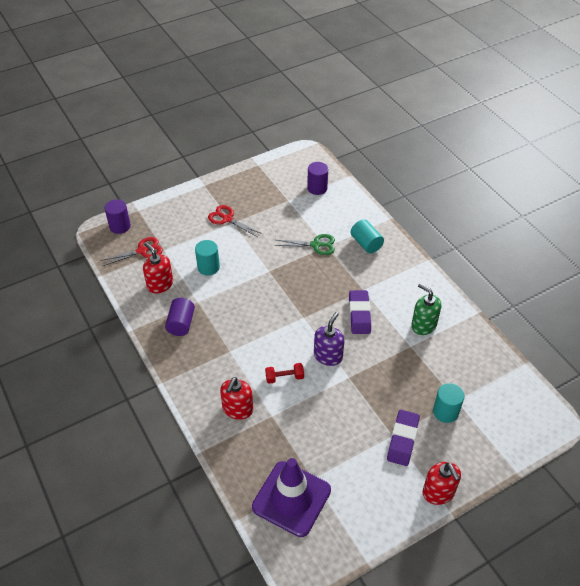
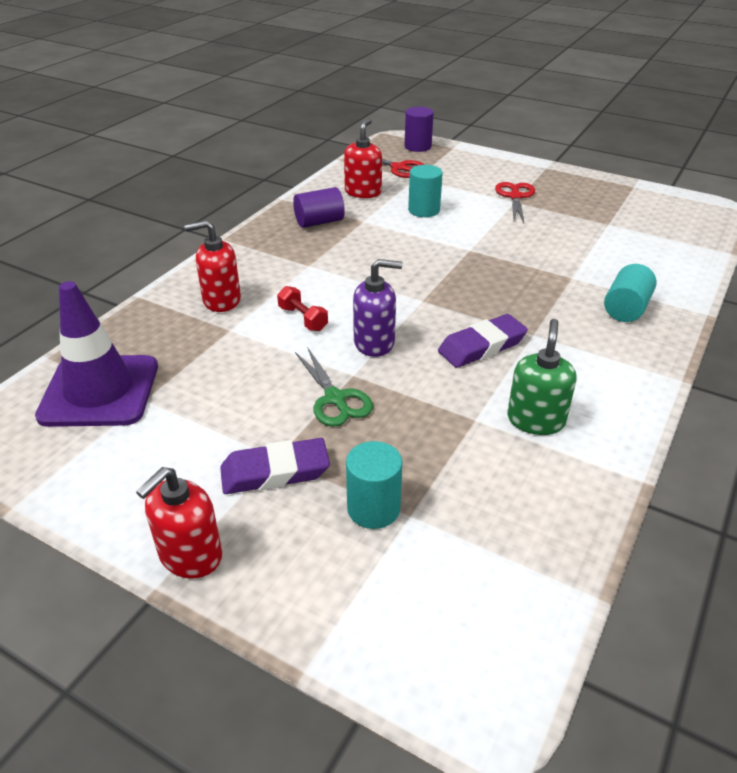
camera: 60 degrees right, 10 degrees down
green scissors [275,234,335,255] -> green scissors moved to [295,347,373,427]
purple cylinder [307,162,328,195] -> none

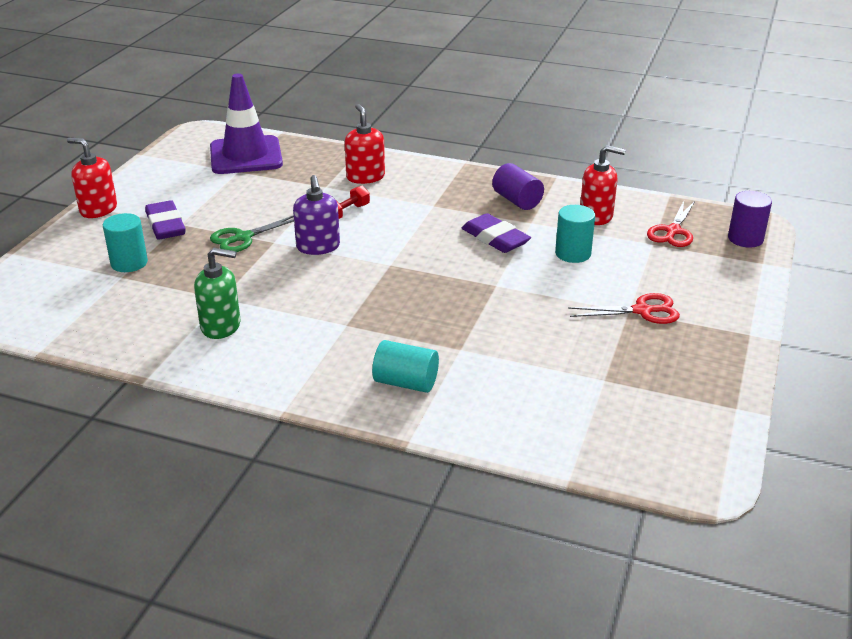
camera: 80 degrees right, 5 degrees down
purple eraser [438,314,528,368] -> purple eraser moved to [461,213,531,253]

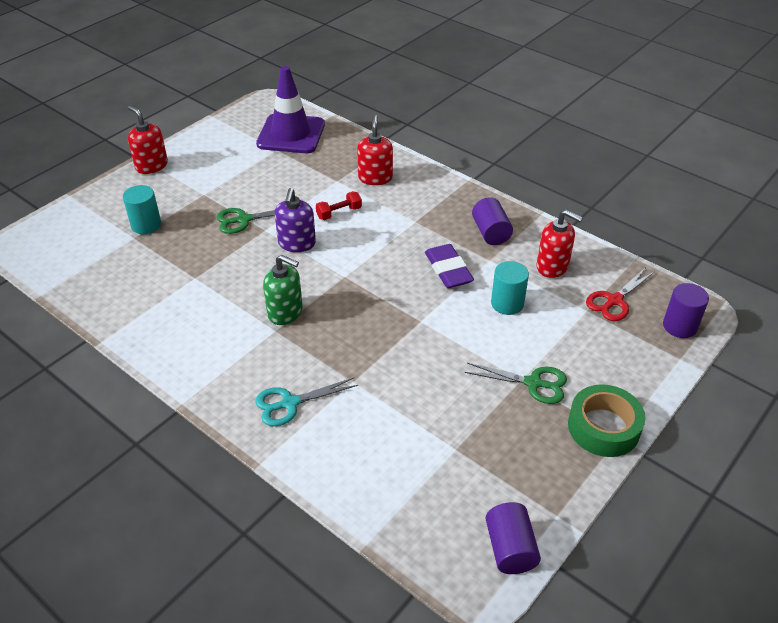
camera: 20 degrees right, 10 degrees up
purple eraser [145,200,186,240] -> none
green soap dispenser [194,248,241,339] -> green soap dispenser moved to [263,255,303,325]
turquoise cylinder [372,340,439,393] -> turquoise scissors [255,378,358,426]
red scissors [568,293,680,324] -> green scissors [465,363,567,404]
none -> purple cylinder [485,502,541,574]
none -> green tape [568,384,645,457]

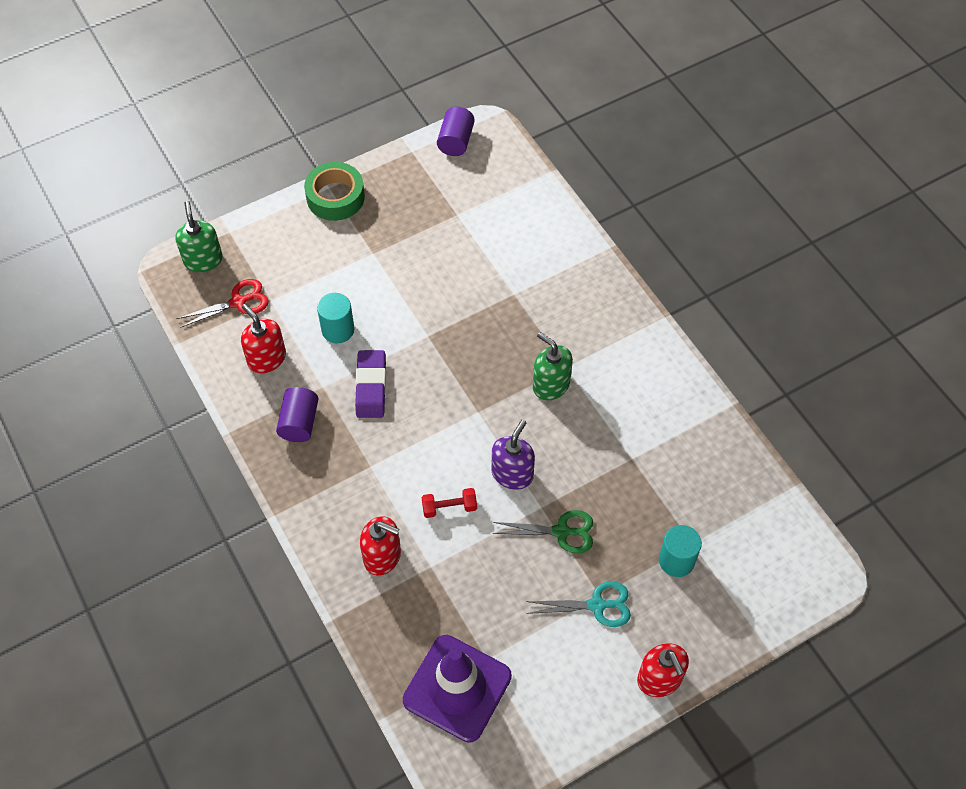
camera: 160 degrees left, 15 degrees up
turquoise scissors [255,378,358,426] -> turquoise scissors moved to [526,581,631,627]
red soap dispenser [357,115,393,185] -> red soap dispenser turned 90 degrees counterclockwise [360,516,401,575]
green scissors [465,363,567,404] -> none
purple cylinder [663,283,709,338] -> green soap dispenser [175,201,223,272]

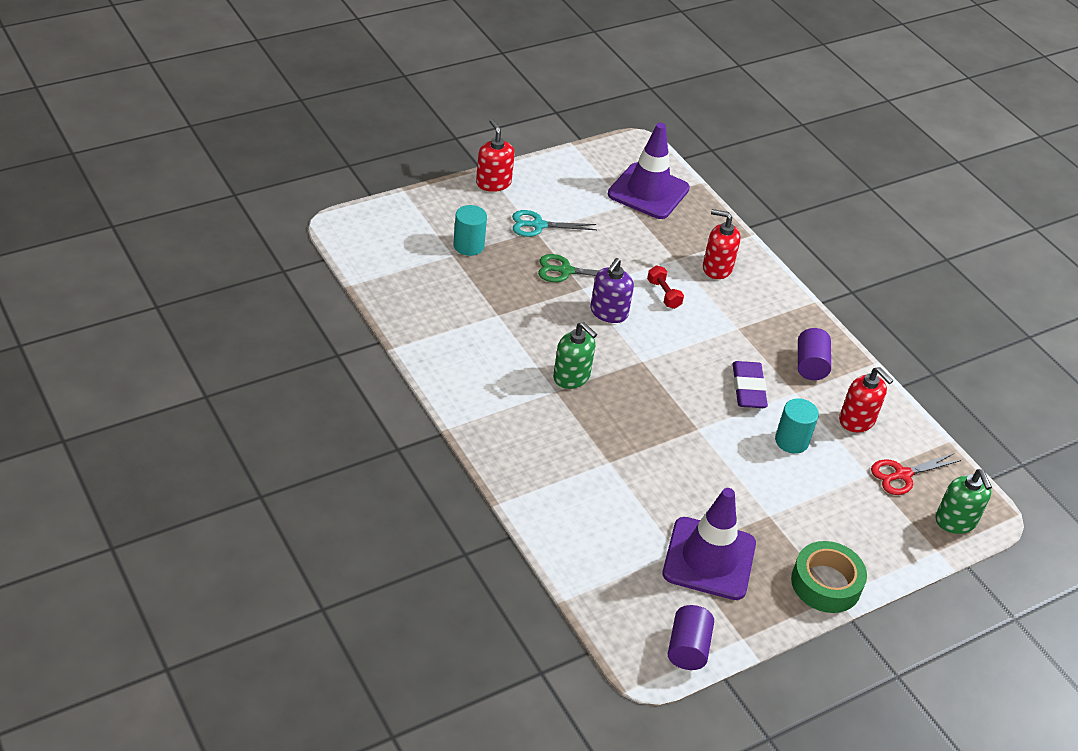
camera: 175 degrees right, 15 degrees down
red dumbbell [422,488,477,518] -> red dumbbell turned 75 degrees clockwise [647,265,684,309]
none -> purple traffic cone [663,488,756,600]

